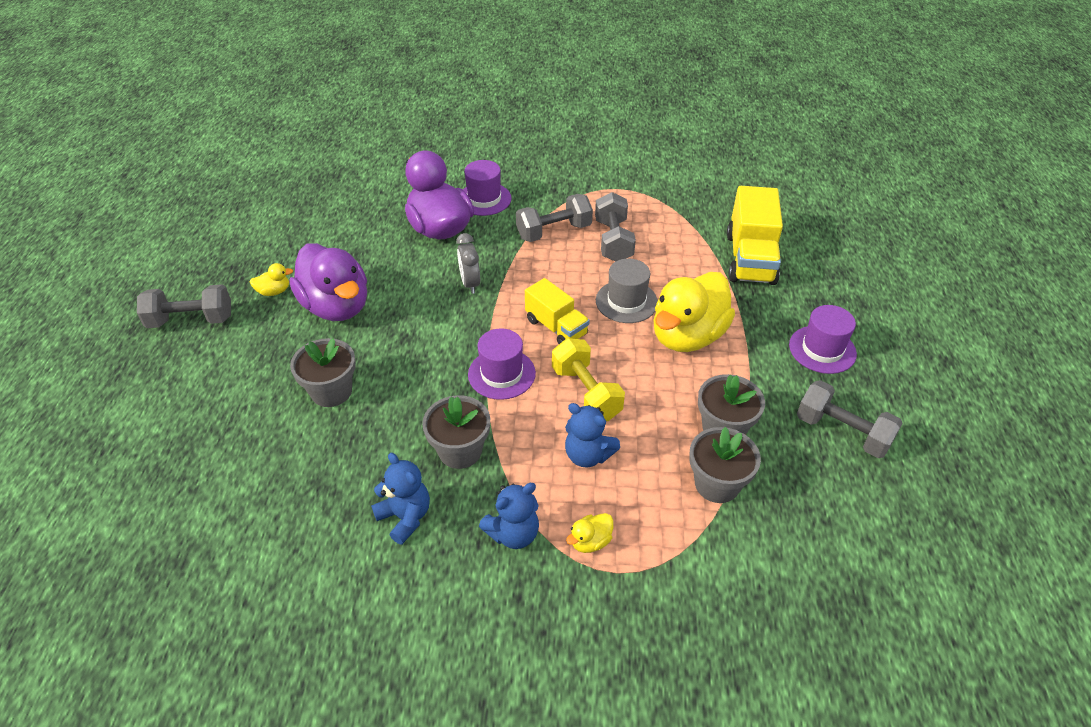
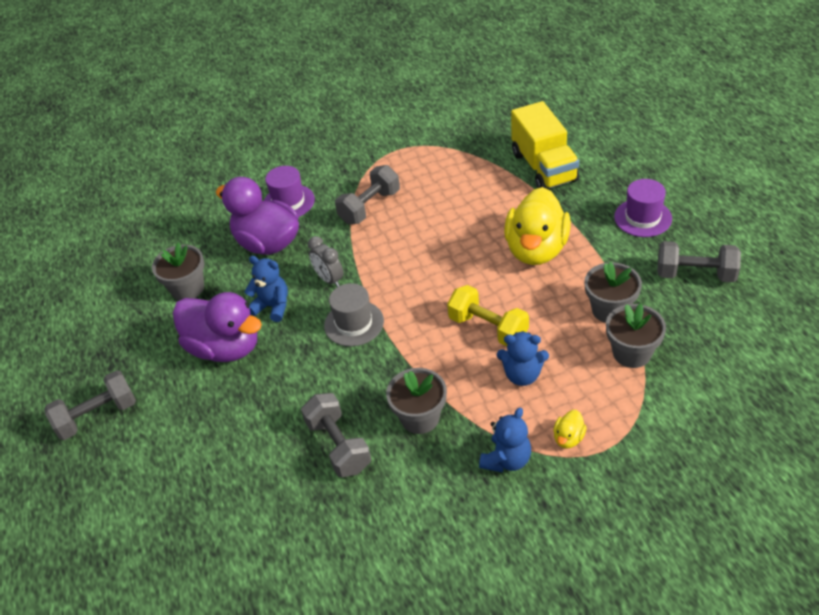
camera: 20 degrees left, 0 degrees up
yellow duck [250,263,293,296] -> none
grey flower pot [290,338,356,407] -> grey flower pot moved to [152,243,204,300]
blue teddy bear [371,453,430,545] -> blue teddy bear moved to [245,256,288,322]
purple hat [468,328,536,400] -> none
yellow truck [525,278,590,344] -> none
grey dumbbell [595,192,636,262] -> grey dumbbell moved to [301,393,371,477]
grey hat [596,259,658,323] -> grey hat moved to [324,283,384,346]

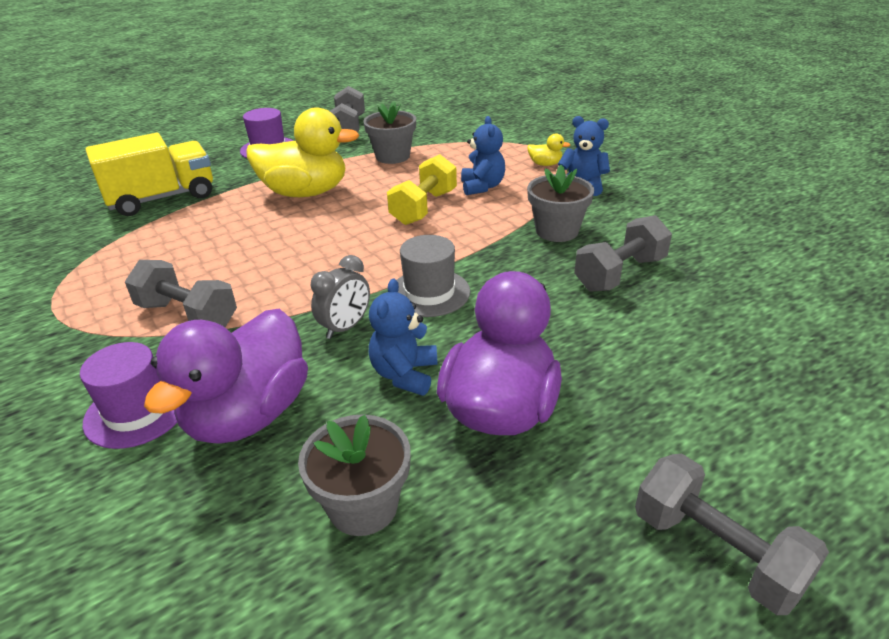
camera: 105 degrees left, 10 degrees down
grey flower pot [606,304,666,368] -> none

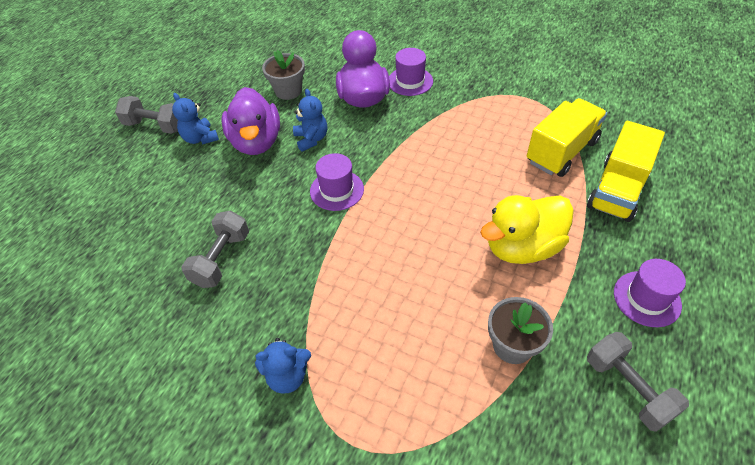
camera: 150 degrees right, 15 degrees up
grey dumbbell [125,260,237,327] -> none
grey clock [311,255,370,339] -> none
yellow dumbbell [387,154,457,225] -> none
grey hat [396,235,470,317] -> purple hat [310,153,364,211]
blue teddy bear [461,116,505,195] -> blue teddy bear moved to [172,93,219,145]
yellow duck [527,133,570,166] -> none
grey flower pot [527,165,594,242] -> none
none -> yellow truck [527,98,607,177]

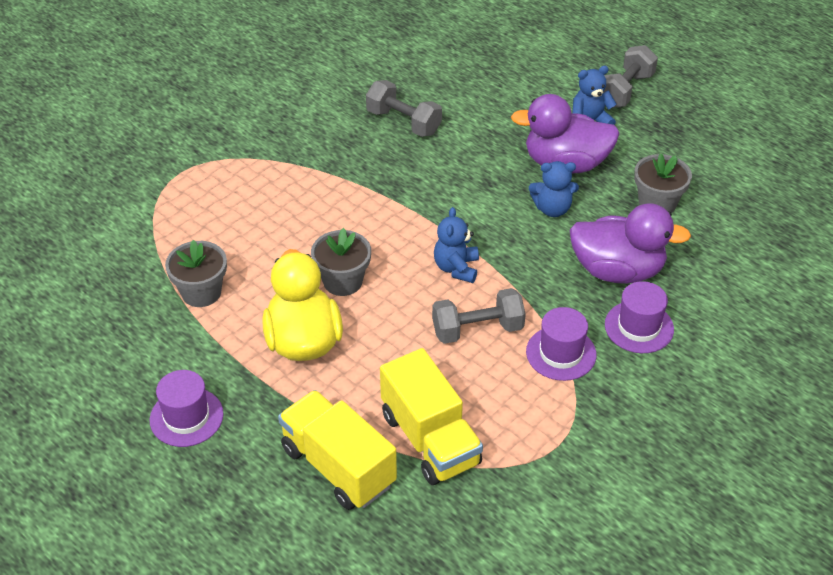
camera: 105 degrees right, 5 degrees down
blue teddy bear [255,338,311,394] -> blue teddy bear moved to [434,207,479,283]
purple hat [310,153,364,211] -> purple hat moved to [526,307,596,381]
grey dumbbell [587,332,689,432] -> grey dumbbell moved to [432,288,526,344]
none -> grey flower pot [311,228,371,296]

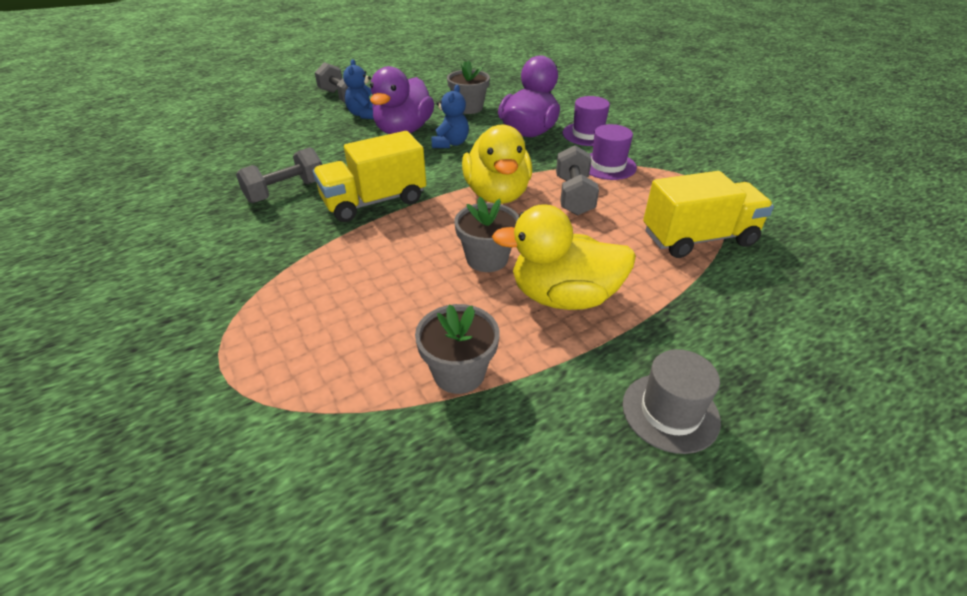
camera: 75 degrees left, 5 degrees down
purple hat [149,370,224,447] -> grey hat [622,349,721,454]
yellow truck [278,390,397,510] -> yellow truck moved to [313,131,426,222]
blue teddy bear [434,207,479,283] -> yellow duck [462,124,532,204]

